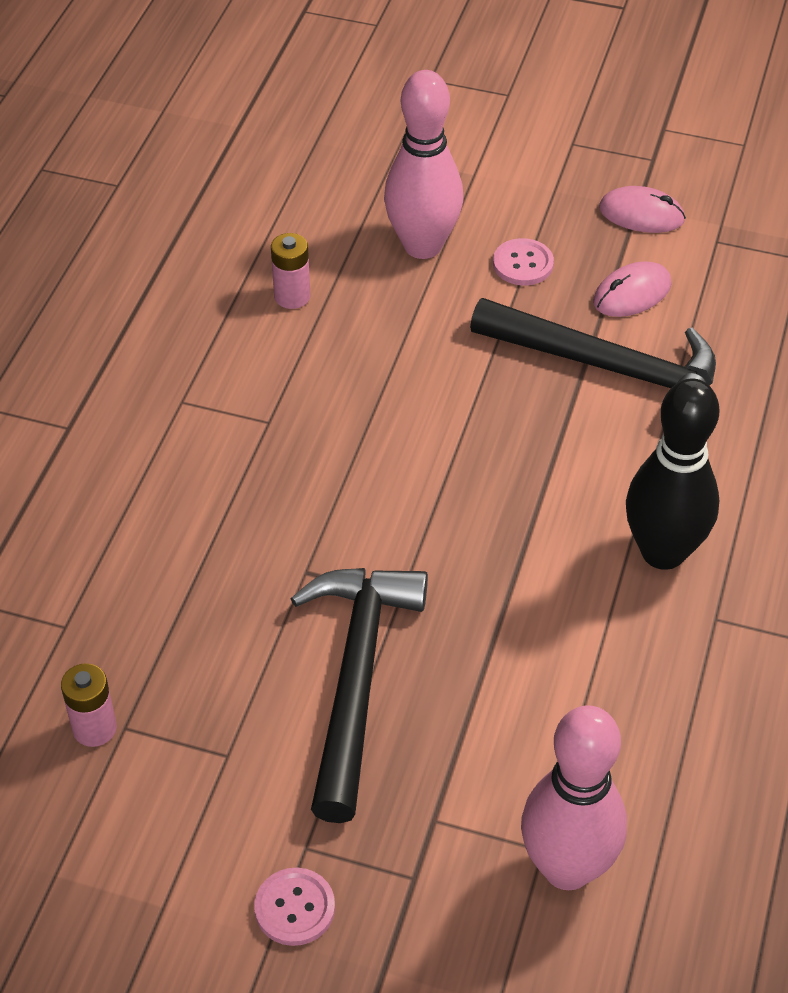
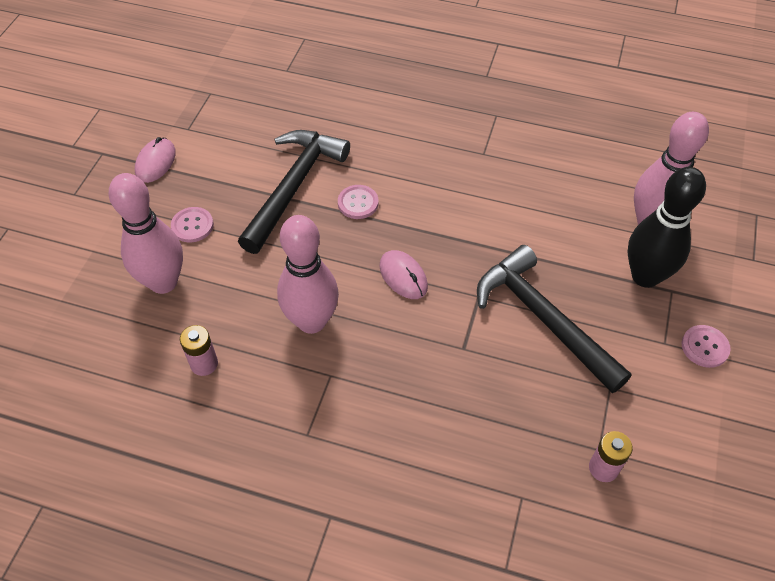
camera: 90 degrees left, 5 degrees up
black hammer [290,568,428,823] -> black hammer turned 45 degrees clockwise [477,245,631,393]
pink mouse [593,261,671,317] -> pink mouse moved to [379,250,428,299]
black bowling pin [626,378,719,570] -> black bowling pin moved to [627,167,706,288]
none -> pink bowling pin [277,215,339,334]
none -> pink button [338,185,379,219]

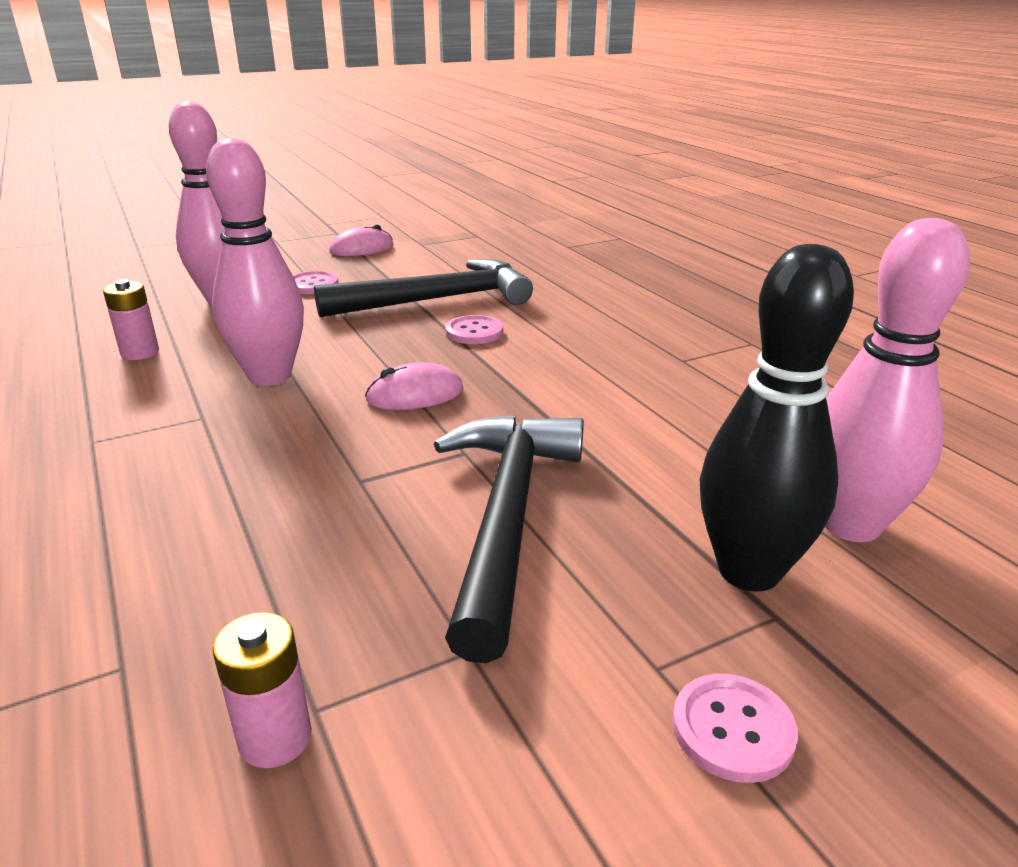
camera: 45 degrees right, 25 degrees down
pink mouse [379,250,428,299] -> pink mouse turned 60 degrees clockwise [365,362,463,410]

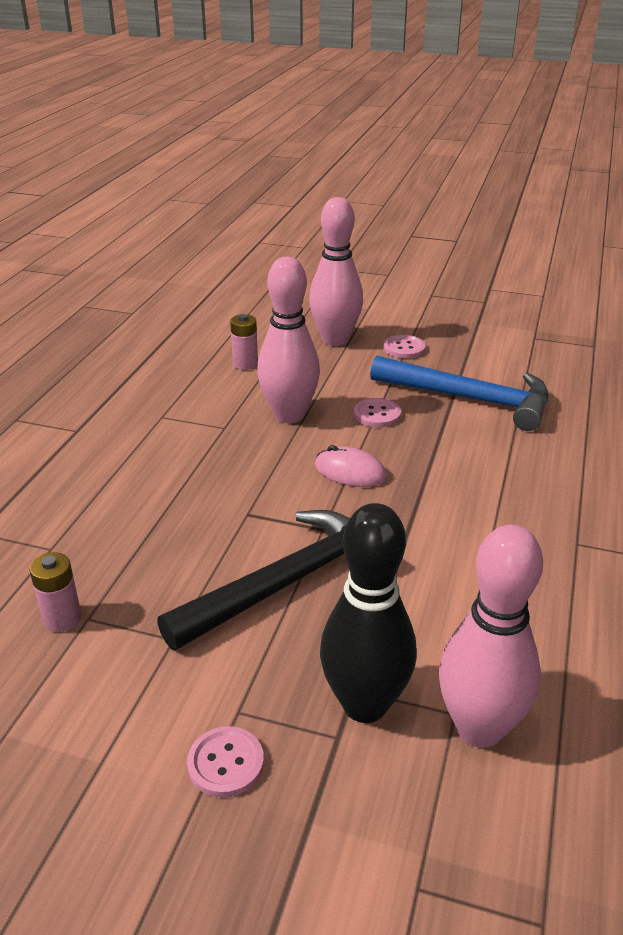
camera: 45 degrees right, 5 degrees up
black hammer [314,259,533,317] -> blue hammer [370,356,548,431]
pink mouse [329,225,393,256] -> none
pink button [445,315,503,344] -> pink button moved to [354,398,401,427]

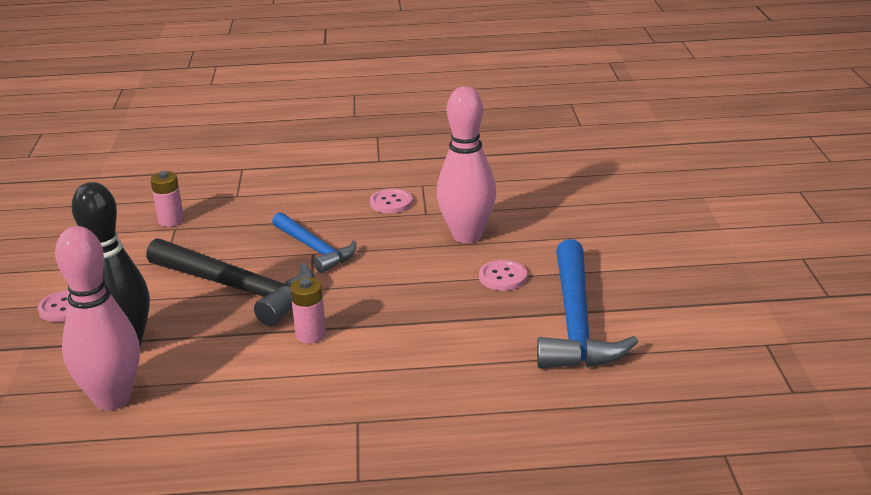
camera: 70 degrees right, 5 degrees down
pink battery [230,314,258,370] -> pink battery moved to [290,278,326,343]
pink bowling pin [309,197,363,346] -> none
pink mouse [315,445,387,487] -> none
pink button [384,335,426,359] -> pink button moved to [370,188,413,213]
none -> blue hammer [272,212,356,273]

